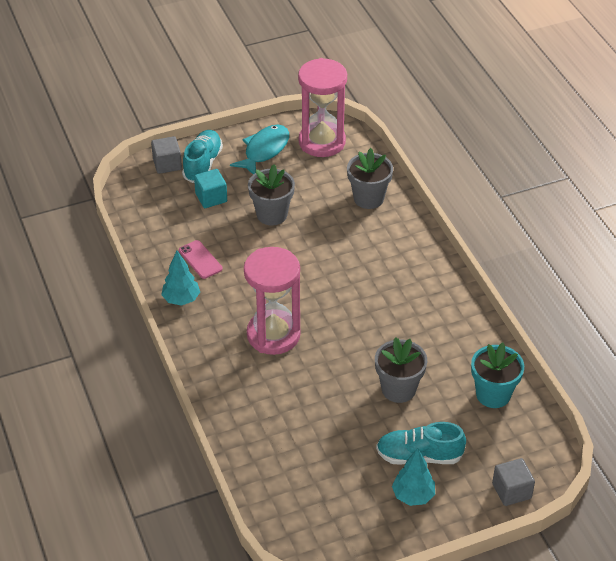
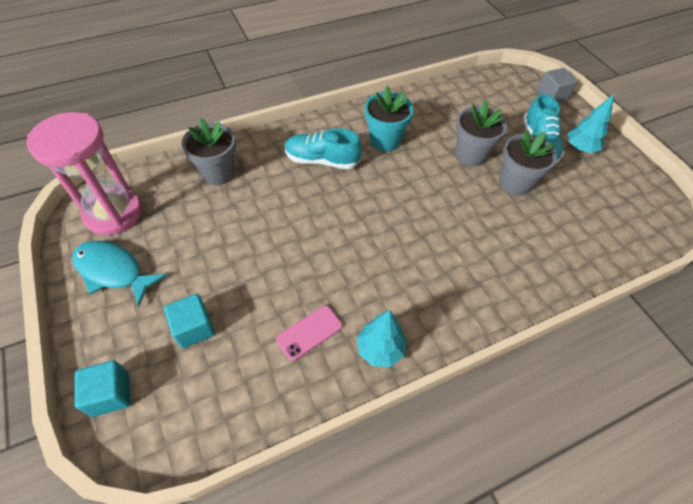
camera: 95 degrees left, 10 degrees up
grey cube [151,136,182,174] -> turquoise cube [75,360,131,417]
turquoise shoe [182,130,223,183] -> turquoise shoe moved to [285,128,362,169]
pink hourglass [244,247,301,355] -> none
grey flower pot [248,164,295,226] -> grey flower pot moved to [499,129,558,196]
turquoise flower pot [471,342,524,408] -> turquoise flower pot moved to [365,86,414,152]

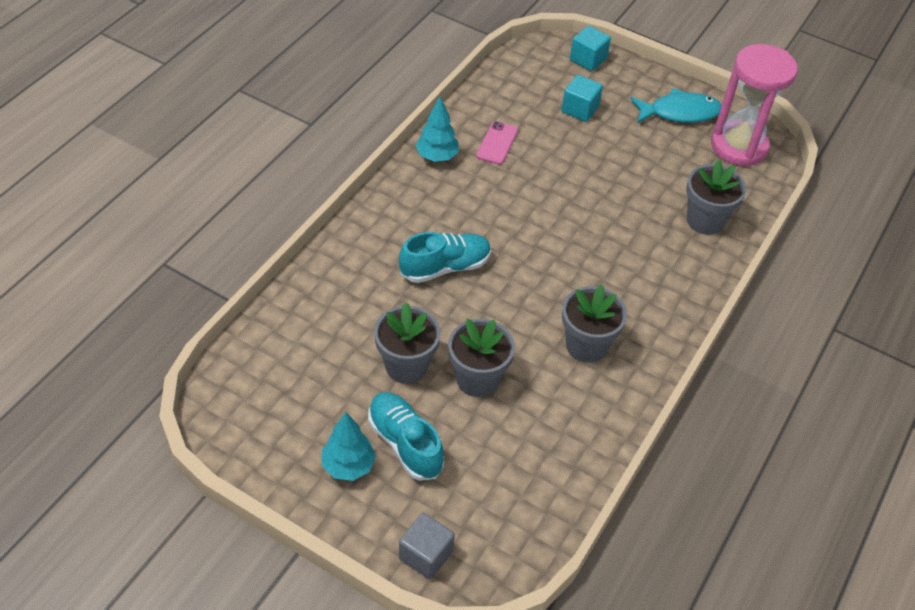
camera: 145 degrees right, 5 degrees down
turquoise shoe [285,128,362,169] -> turquoise shoe moved to [399,232,491,283]
turquoise flower pot [365,86,414,152] -> grey flower pot [562,284,627,363]

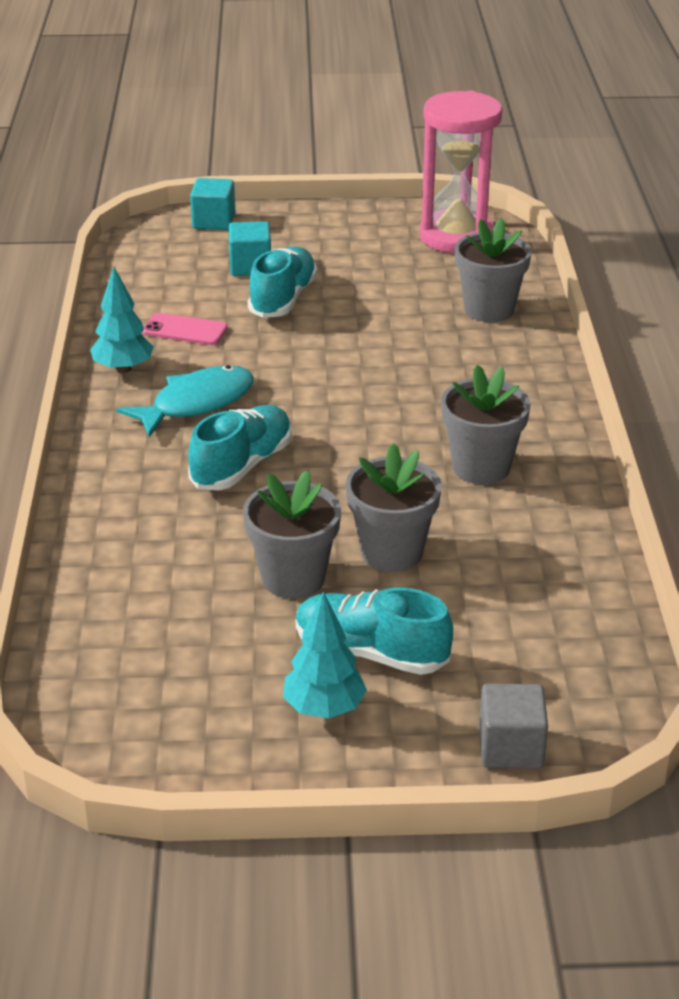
camera: 30 degrees left, 15 degrees down
pink phone [476,121,518,165] -> pink phone turned 60 degrees counterclockwise [142,313,228,345]
turquoise fish [630,88,722,124] -> turquoise fish moved to [117,365,254,437]
none -> turquoise shoe [248,246,317,318]

